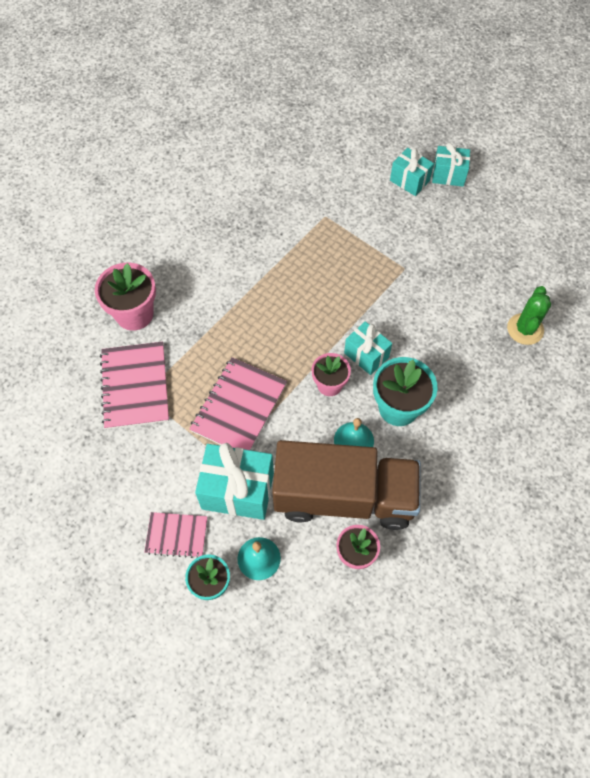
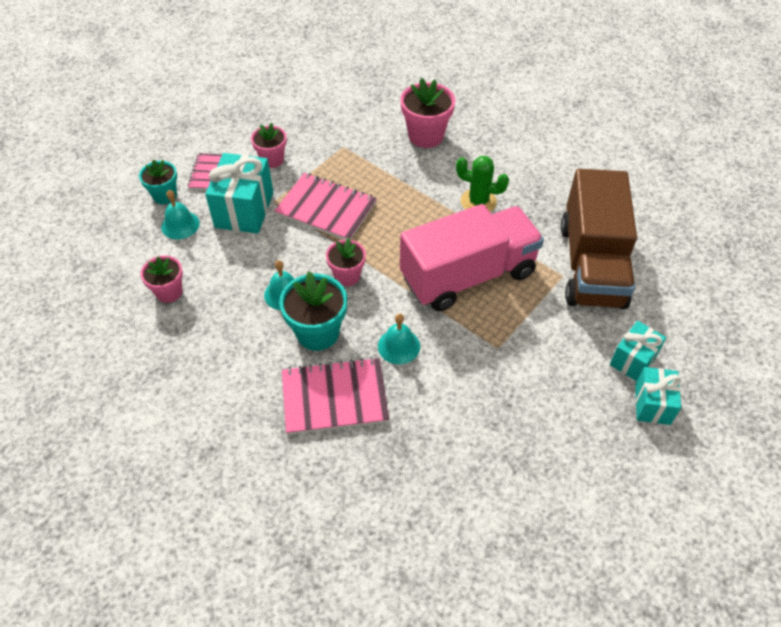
camera: 90 degrees right, 10 degrees down
pink notebook [100,342,169,429] -> pink notebook moved to [282,357,389,435]
brown truck [272,440,421,530] -> brown truck moved to [561,169,637,309]
turquoise gift [344,321,392,375] -> none
green cactus [507,286,551,345] -> green cactus moved to [456,156,509,212]
none -> pink flower pot [251,123,287,168]
none -> turquoise bell [378,314,420,364]
none -> pink truck [400,204,544,311]

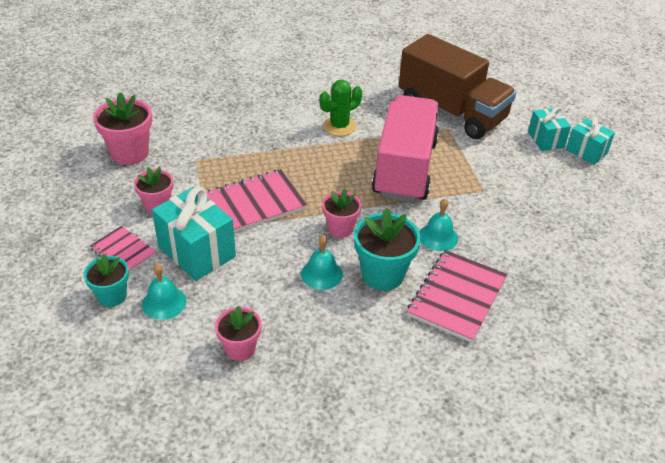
camera: 55 degrees left, 10 degrees down
pink flower pot [400,78,455,148] -> pink flower pot moved to [93,92,152,165]

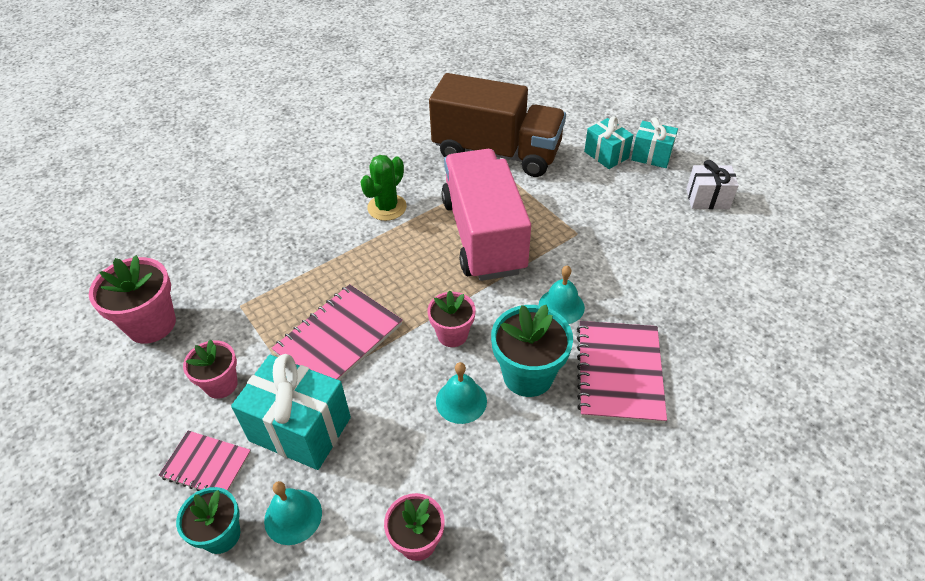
camera: 20 degrees left, 5 degrees up
none -> white gift [686,160,739,209]

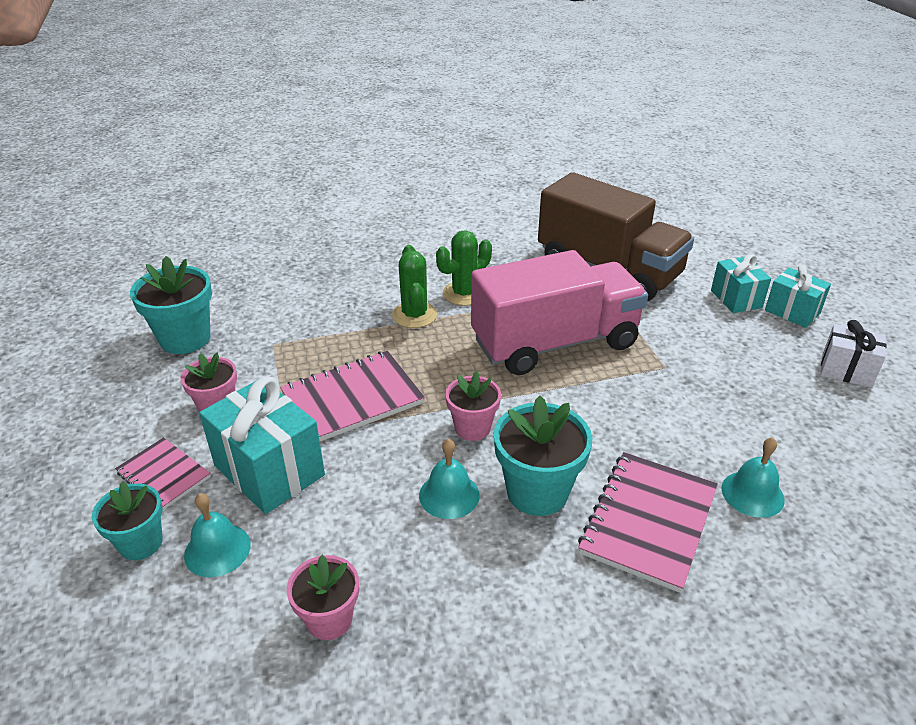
camera: 20 degrees right, 10 degrees down
pink flower pot [89,255,176,344] -> turquoise flower pot [130,256,212,354]
pink truck [441,149,531,281] -> pink truck turned 60 degrees clockwise [471,250,648,375]
turquoise bell [539,266,585,324] -> turquoise bell moved to [721,437,785,518]
none -> green cactus [392,245,437,328]

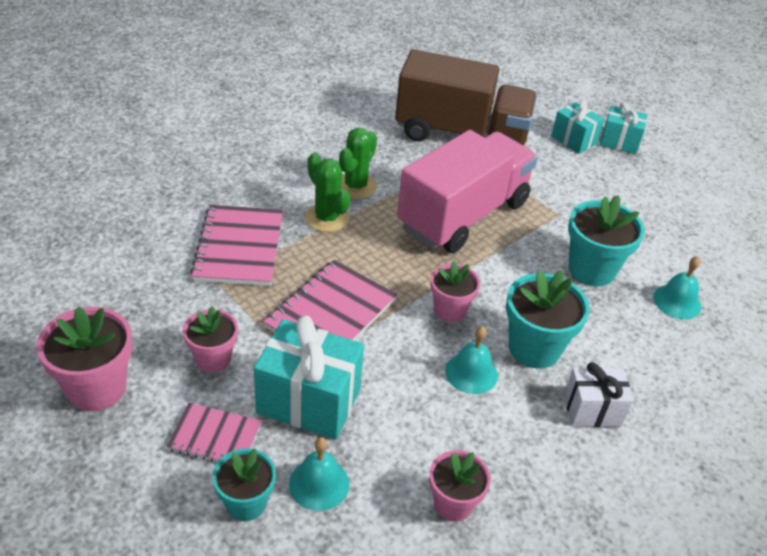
camera: 30 degrees left, 5 degrees up
turquoise flower pot [130,256,212,354] -> turquoise flower pot moved to [568,195,645,286]
pink notebook [578,452,718,593] -> pink notebook moved to [190,205,283,286]
white gift [820,320,887,388] -> white gift moved to [564,362,633,427]
none -> pink flower pot [37,306,133,411]

